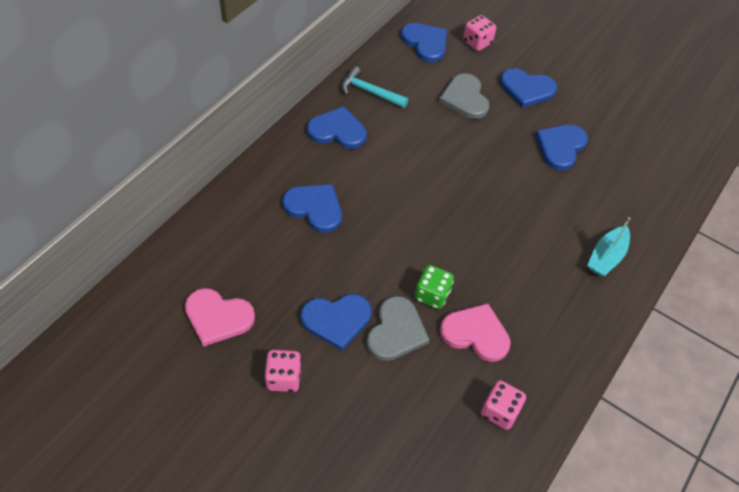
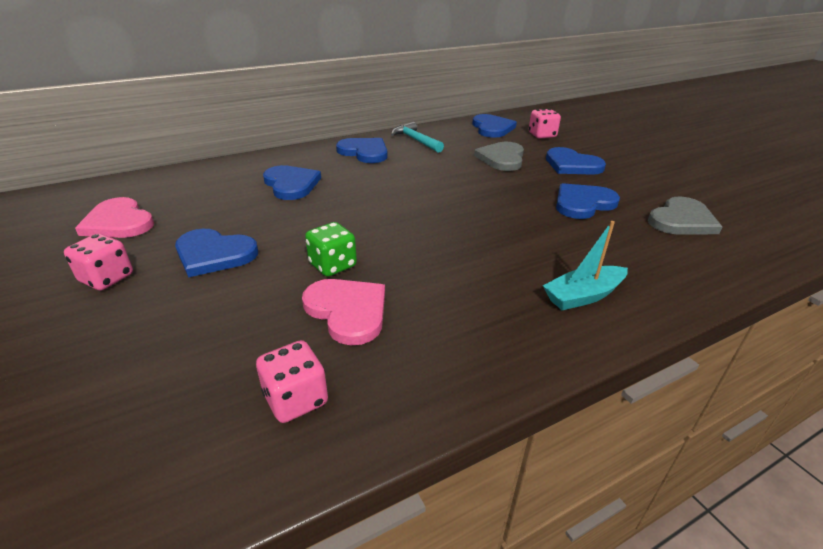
camera: 30 degrees right, 20 degrees down
grey heart [367,296,429,361] -> grey heart moved to [648,196,722,234]

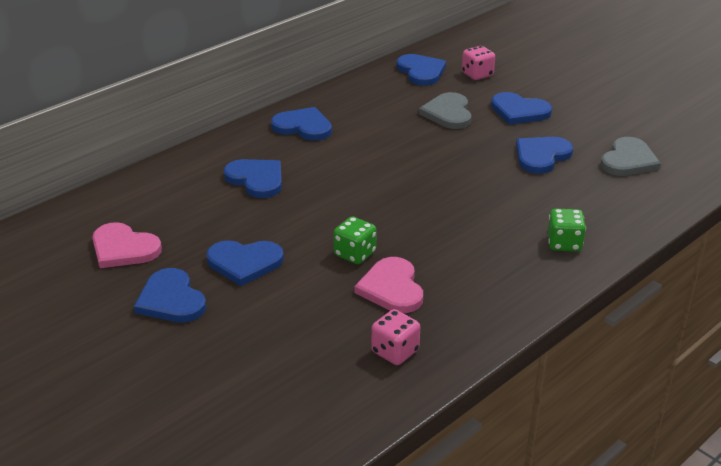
camera: 15 degrees left, 0 degrees up
pink dice [64,233,133,290] -> blue heart [134,268,206,322]
pink heart [302,279,385,345] -> pink heart turned 135 degrees counterclockwise [355,257,423,313]
turquoise hammer [391,122,444,153] -> none
turquoise boat [543,221,628,310] -> green dice [547,209,586,251]

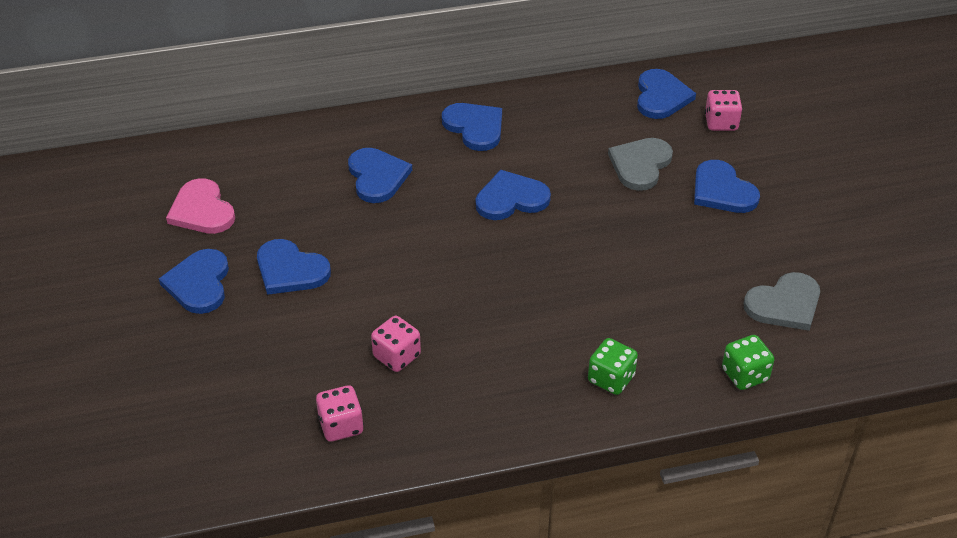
camera: 30 degrees right, 10 degrees up
green dice [333,217,376,264] -> green dice moved to [722,335,774,390]
pink heart [355,257,423,313] -> pink dice [371,316,421,372]
blue heart [516,137,573,174] -> blue heart moved to [476,170,551,220]

